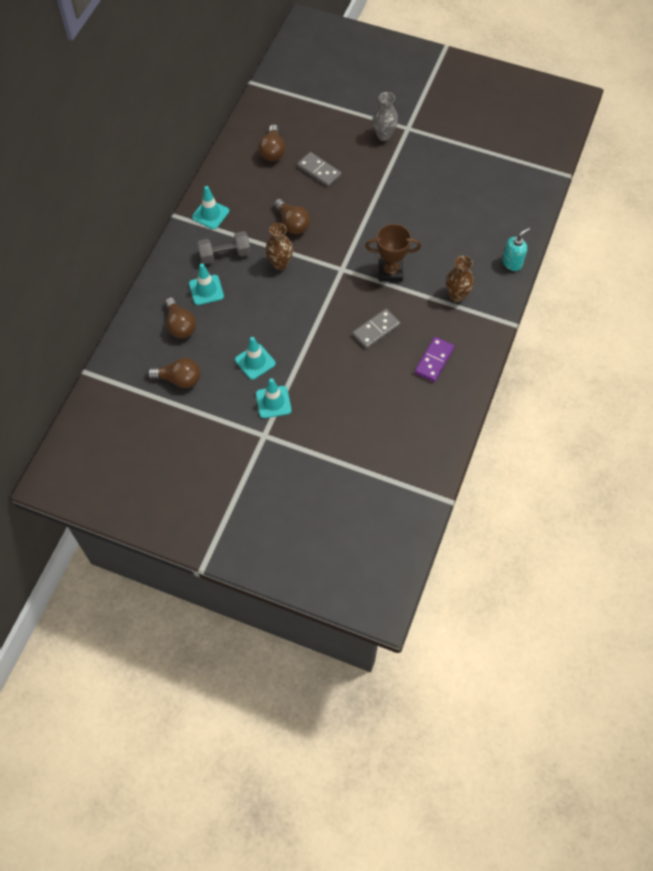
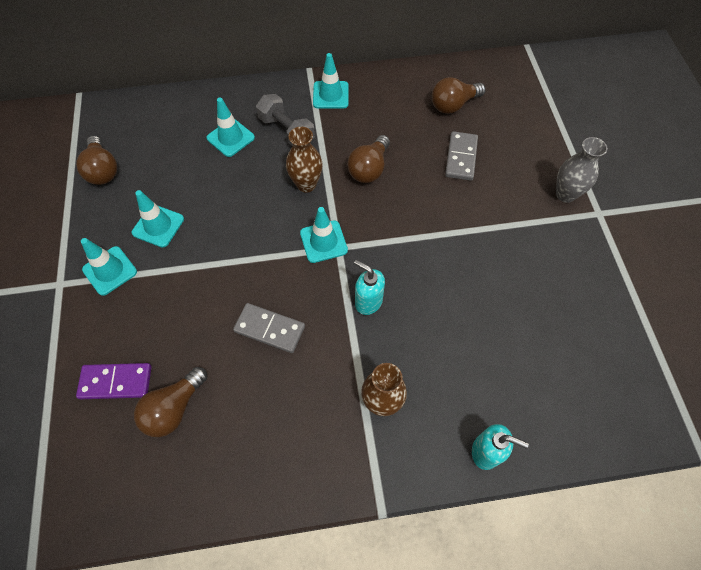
camera: 60 degrees right, 0 degrees up
brown light bulb [165,297,196,338] -> brown light bulb moved to [134,367,207,437]
brown trophy [365,224,421,282] -> turquoise soap dispenser [354,260,385,315]
purple domino [415,337,454,382] -> purple domino moved to [76,363,152,399]
none -> turquoise traffic cone [300,207,348,263]

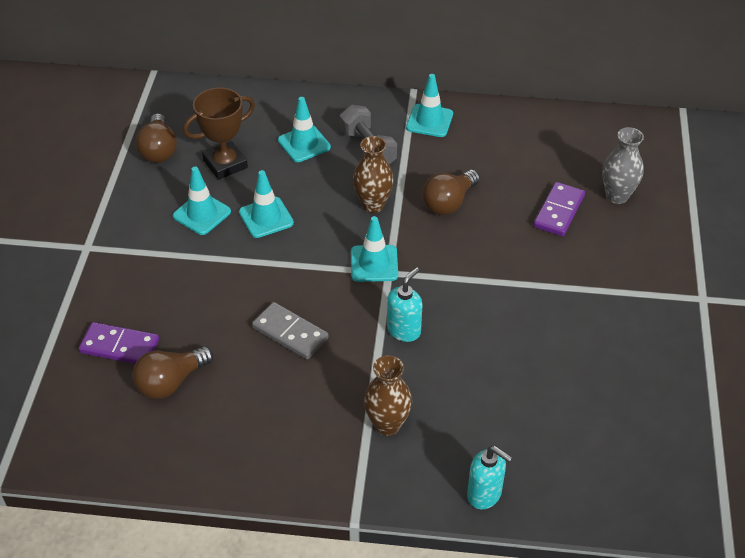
camera: 15 degrees right, 15 degrees down
turquoise traffic cone [81,238,137,296] -> turquoise traffic cone moved to [239,170,294,238]
turquoise soap dispenser [354,260,385,315] -> turquoise soap dispenser turned 75 degrees clockwise [387,267,422,342]
brown light bulb [432,77,486,114] -> none
grey domino [445,131,478,181] -> purple domino [533,182,585,236]
grey vase [556,137,607,203] -> grey vase moved to [602,127,644,204]
none -> brown trophy [183,88,255,180]

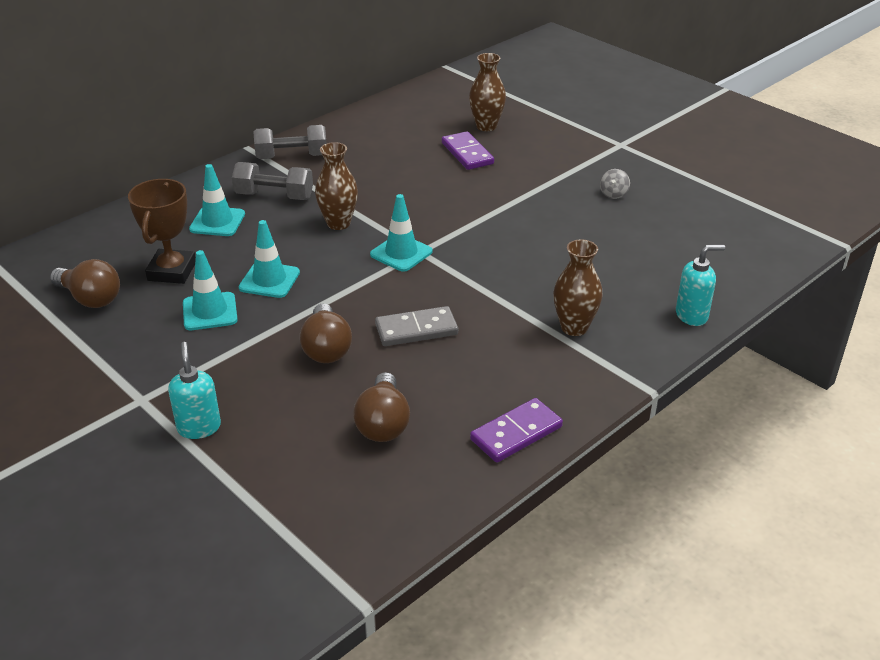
camera: 50 degrees left, 10 degrees down
purple domino [79,322,159,364] -> purple domino moved to [470,398,563,463]
turquoise soap dispenser [387,267,422,342] -> turquoise soap dispenser moved to [168,342,221,439]
turquoise traffic cone [406,74,453,137] -> grey dumbbell [253,125,327,159]
brown light bulb [422,170,480,215] -> brown light bulb moved to [300,303,352,363]
grey vase [602,127,644,204] -> brown vase [469,53,506,131]
none -> grey spinning top [600,169,630,199]

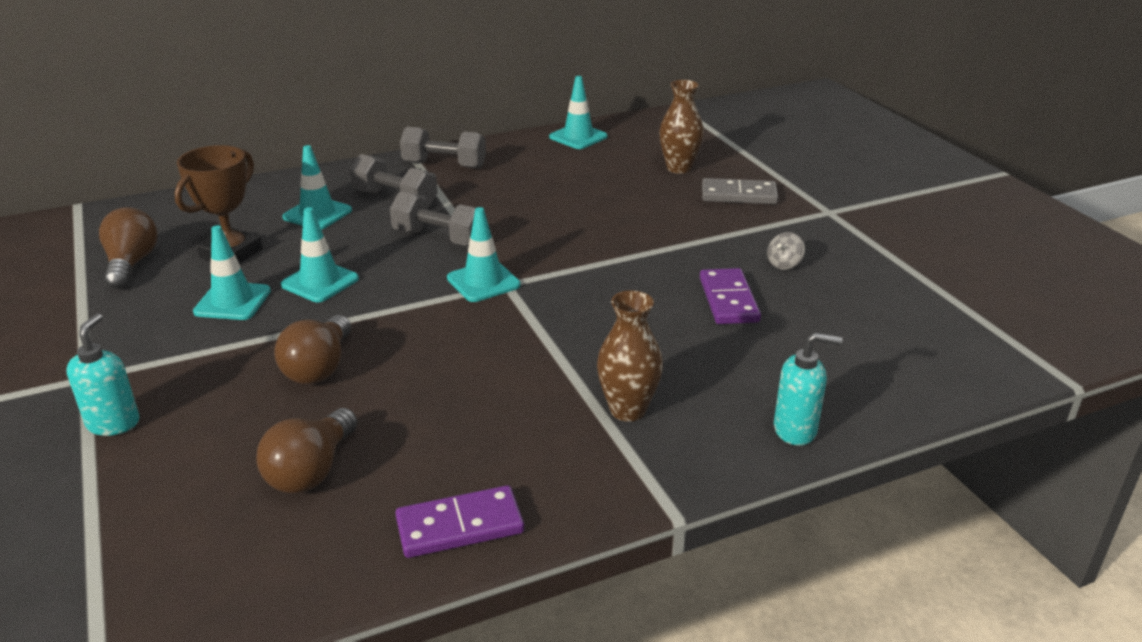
camera: 20 degrees right, 5 degrees down
brown light bulb [50,259,120,308] -> brown light bulb turned 150 degrees counterclockwise [99,207,158,289]
brown vase [315,142,358,230] -> grey dumbbell [390,191,486,246]
grey domino [375,306,458,346] -> grey domino moved to [702,178,778,204]
purple domino [442,131,494,170] -> purple domino moved to [700,268,761,324]
none -> turquoise traffic cone [549,76,608,149]

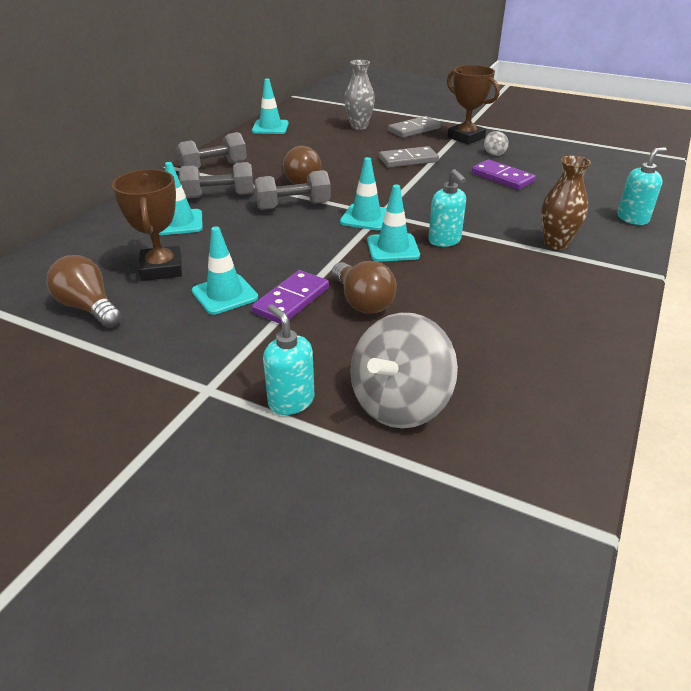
camera: 40 degrees left, 5 degrees up
brown light bulb [256,408,357,494] -> brown light bulb moved to [283,146,321,184]
turquoise traffic cone [281,207,359,302] -> turquoise traffic cone moved to [367,184,420,262]
purple domino [395,485,524,558] -> purple domino moved to [252,270,329,325]
brown vase [659,80,704,174] -> grey vase [344,60,375,130]
none -> grey spinning top [350,313,458,428]
none -> grey domino [379,146,439,168]
none -> turquoise soap dispenser [428,169,466,247]
none -> brown trophy [447,65,500,144]

